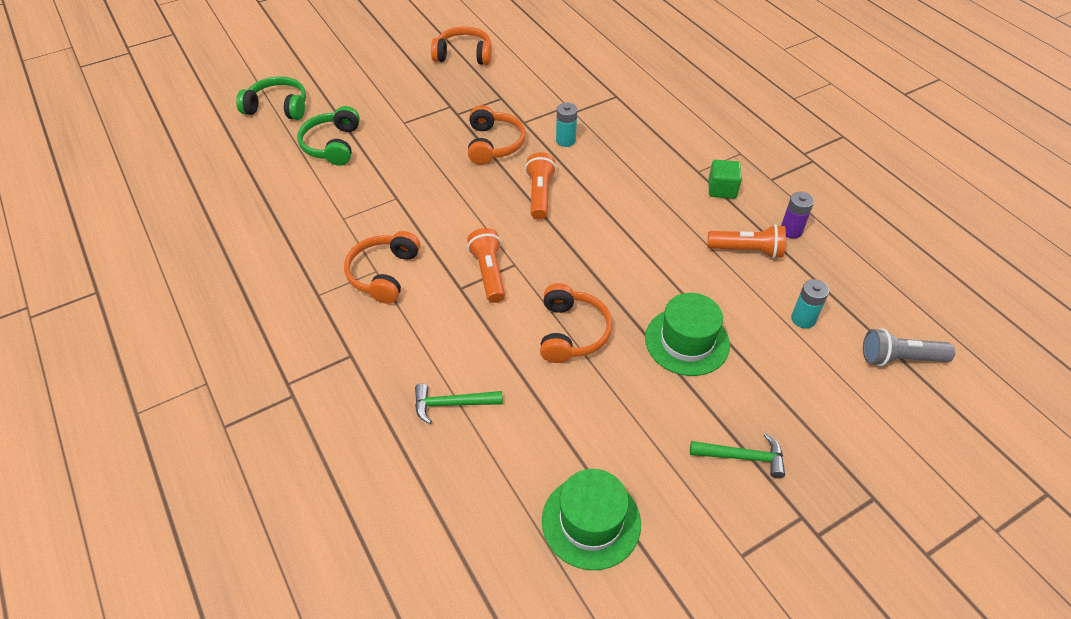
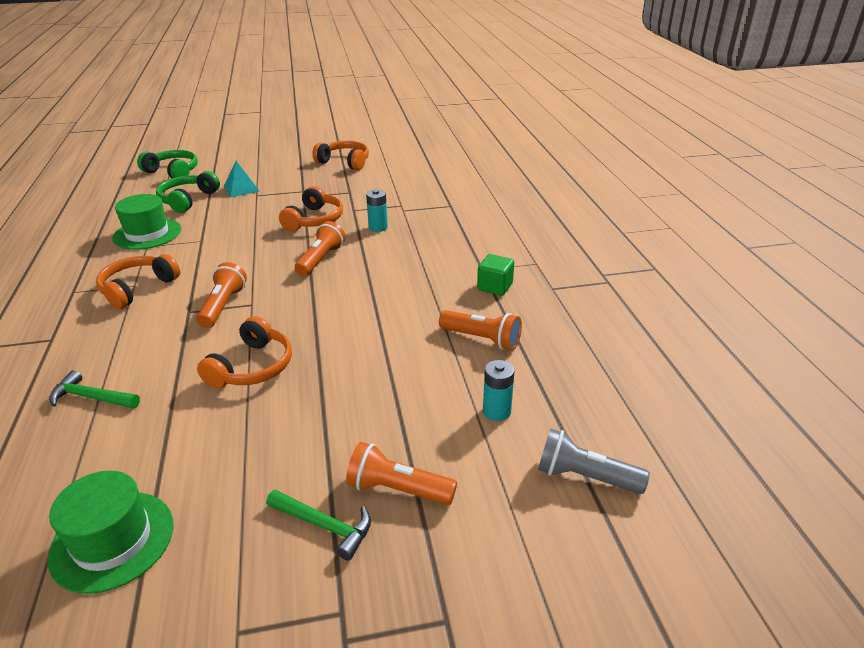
camera: 20 degrees right, 15 degrees down
green hat [645,293,730,376] -> green hat moved to [112,194,181,250]
purple battery [781,192,814,239] -> none
none -> turquoise pyramid [224,161,260,198]
none -> orange flashlight [346,442,457,505]

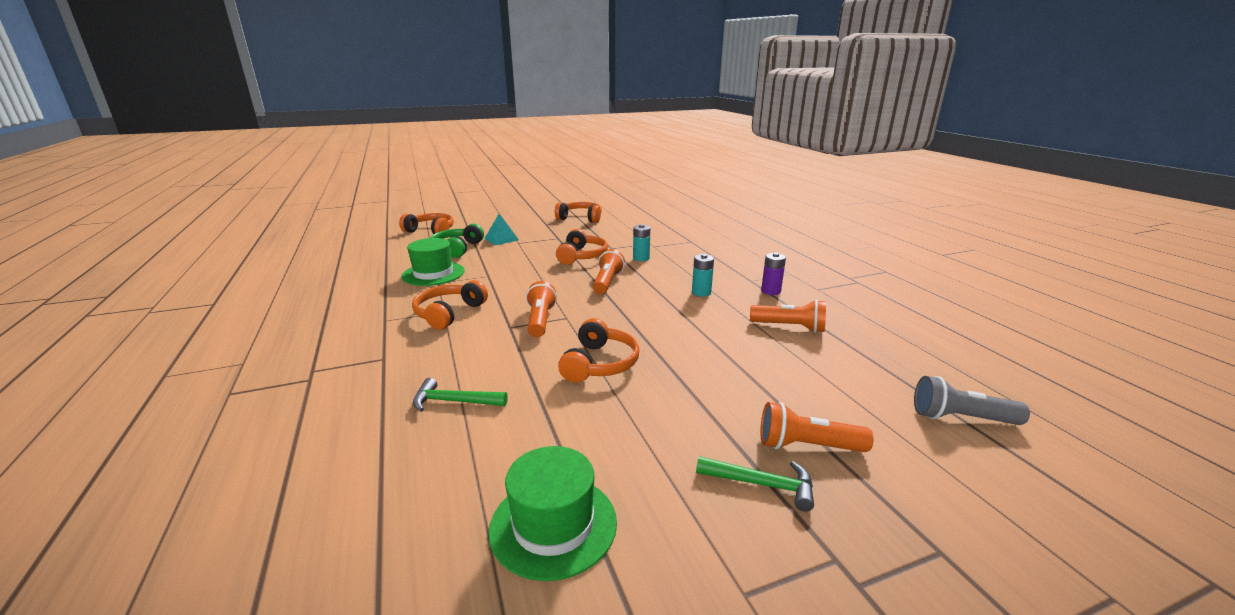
camera: 10 degrees left, 10 degrees down
green headphones [137,150,198,178] -> orange headphones [399,213,454,234]
green cube [477,254,514,296] -> purple battery [761,253,786,295]
turquoise battery [483,360,515,421] -> turquoise battery moved to [692,254,714,297]

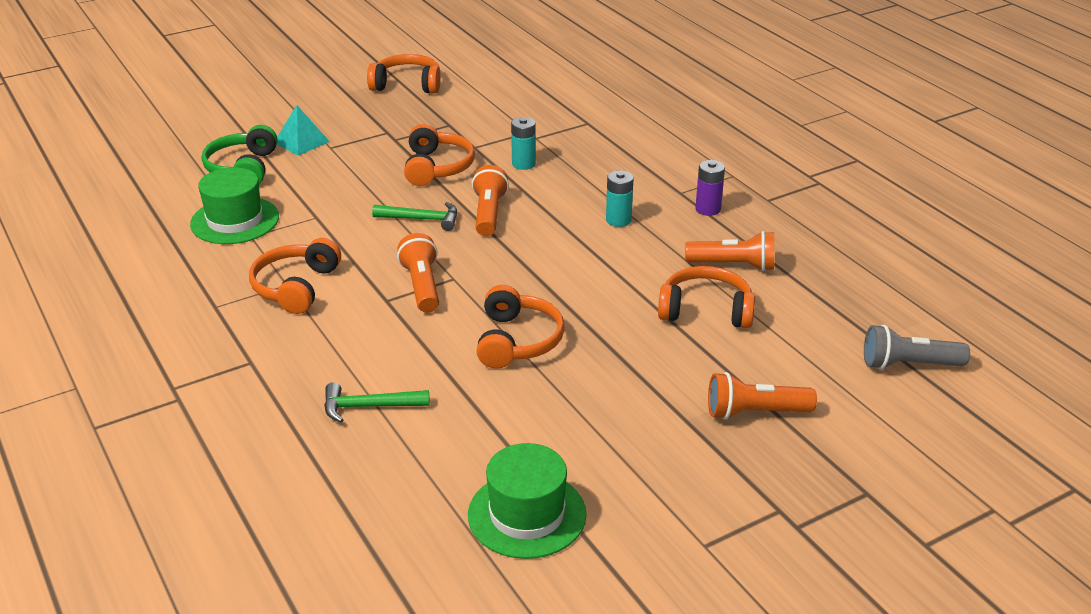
camera: 10 degrees left, 10 degrees up
orange headphones [399,213,454,234] -> orange headphones moved to [658,266,755,328]
green hammer [696,456,814,512] -> green hammer moved to [372,202,457,231]

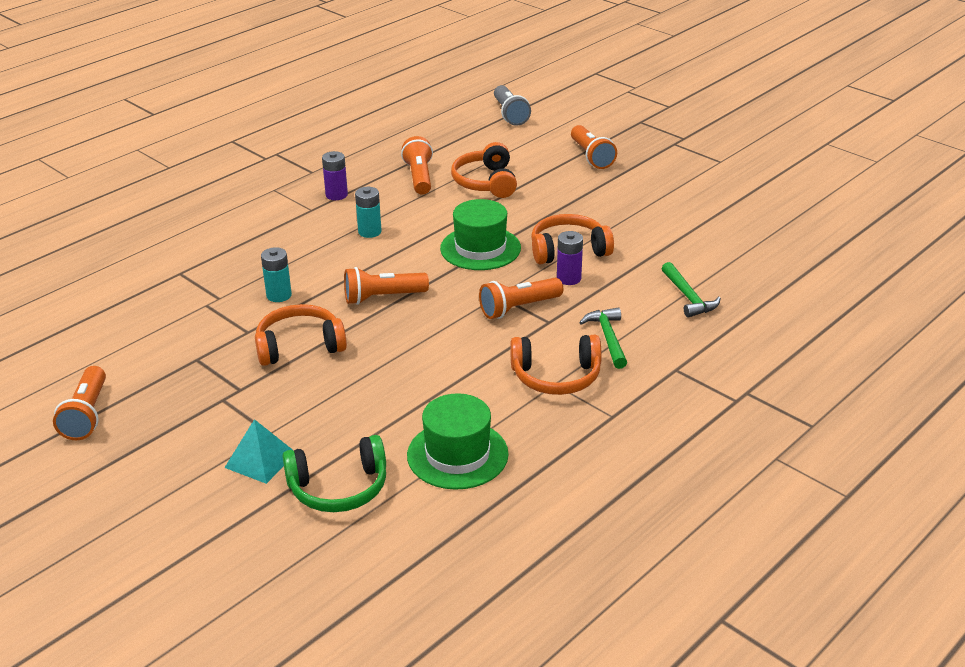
camera: 105 degrees left, 0 degrees up
orange headphones [367,54,440,94] -> orange flashlight [53,366,106,440]
green hammer [372,202,457,231] -> green hammer moved to [579,307,627,369]
green hat [468,443,587,559] -> green hat moved to [440,199,521,270]
none -> purple battery [557,231,583,285]

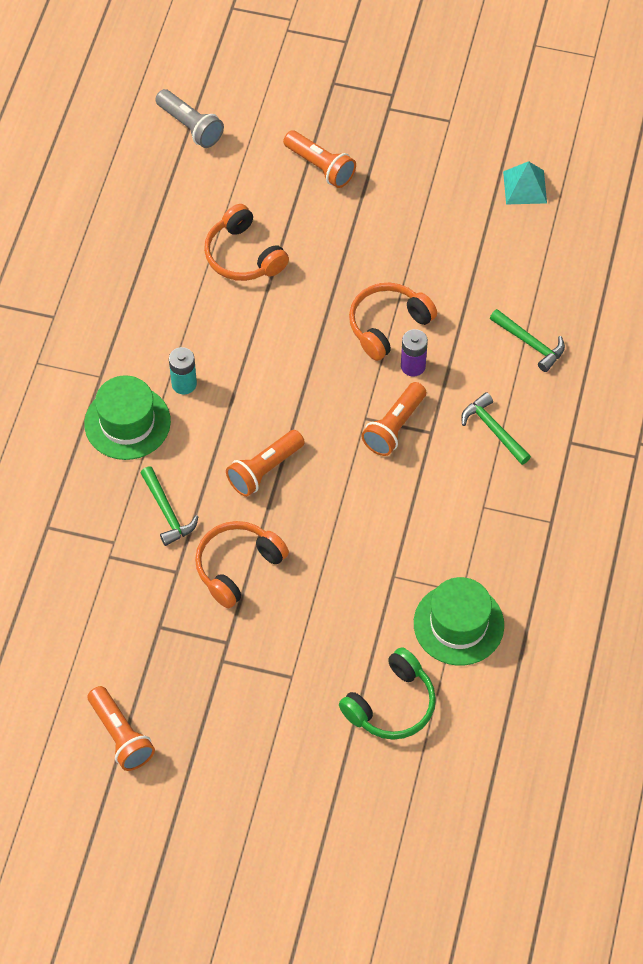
camera: 30 degrees left, 25 degrees up
turquoise pyramid [224,419,294,484] -> turquoise pyramid moved to [503,161,547,205]
turquoise battery [261,247,292,302] -> green hammer [141,466,198,546]
purple battery [322,151,348,200] -> none
orange flashlight [401,136,433,195] -> none
green hat [440,199,521,270] -> green hat moved to [84,375,171,460]
orange headphones [510,335,602,395] -> none

